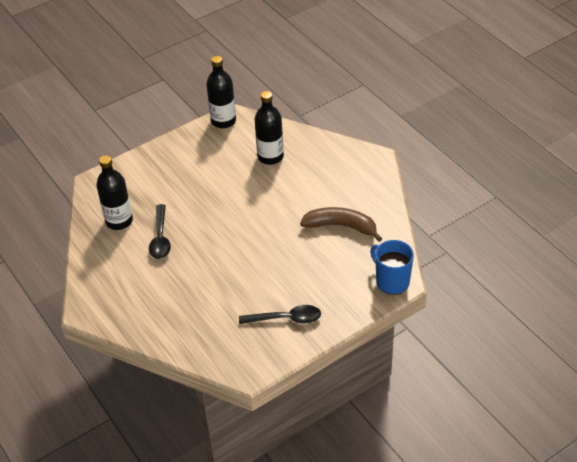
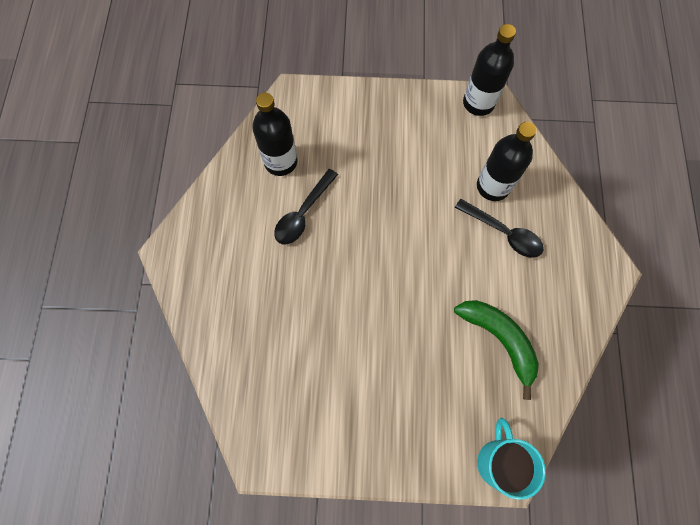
camera: 35 degrees right, 25 degrees up
black spoon [239,305,321,324] -> black spoon moved to [455,199,544,258]
brown banana [300,207,383,242] -> green banana [454,300,539,400]
blue mug [370,240,414,295] -> turquoise mug [477,418,546,500]

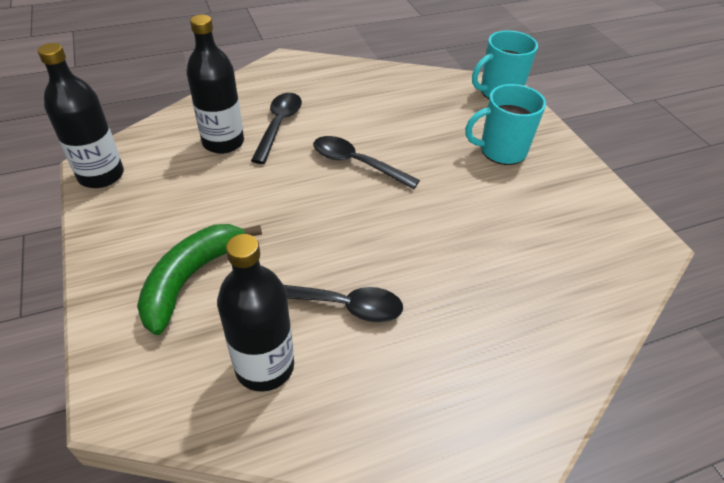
camera: 115 degrees left, 25 degrees down
green banana [454,300,539,400] -> green banana moved to [137,224,262,335]
none -> black spoon [313,136,420,189]
none -> turquoise mug [465,84,546,165]

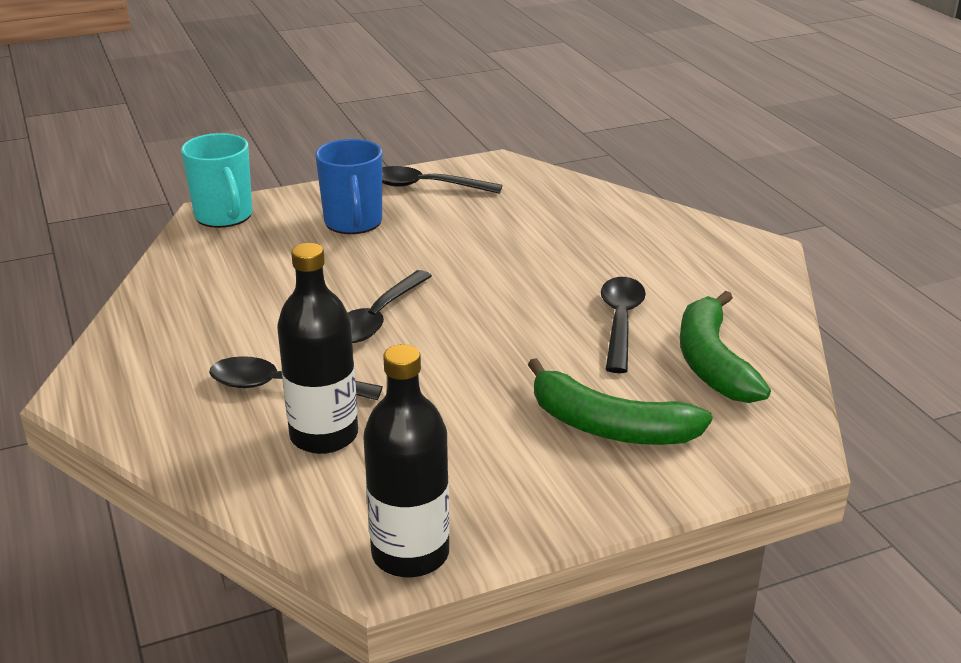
camera: 90 degrees left, 15 degrees down
black bottle [217,234,294,392] -> green banana [680,291,771,403]
turquoise mug [465,84,546,165] -> blue mug [315,139,382,234]
none -> black spoon [382,166,502,194]

